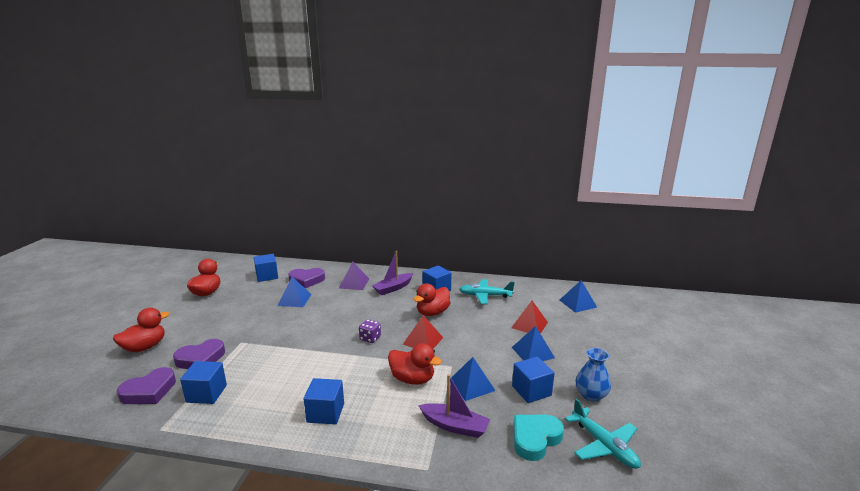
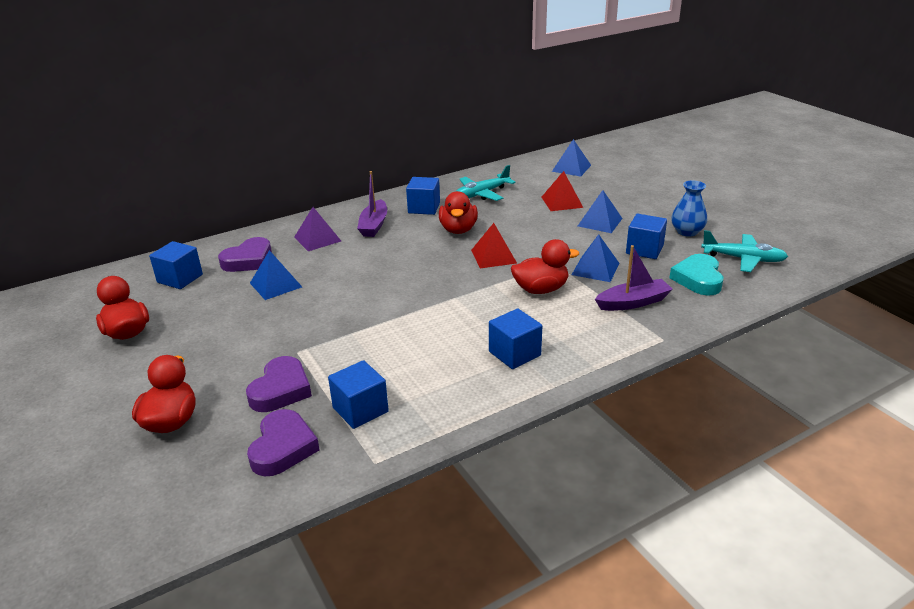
camera: 40 degrees left, 10 degrees up
purple dice [359,319,381,343] -> none

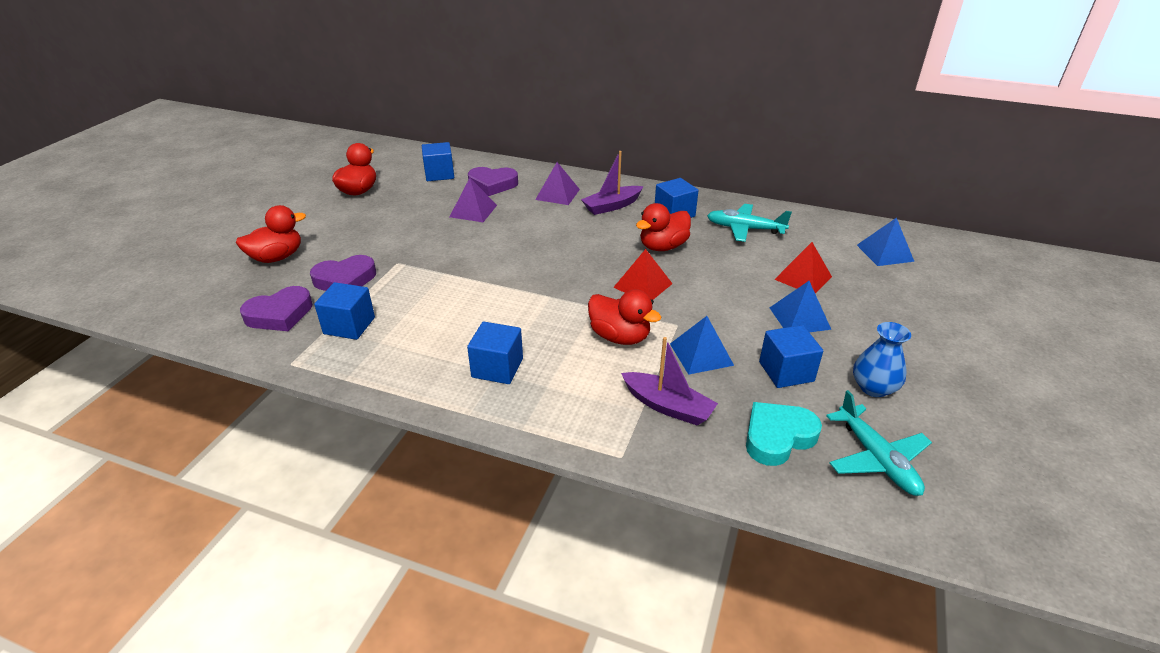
camera: 50 degrees right, 5 degrees up
blue pyramid [250,250,302,300] -> purple pyramid [450,178,497,222]

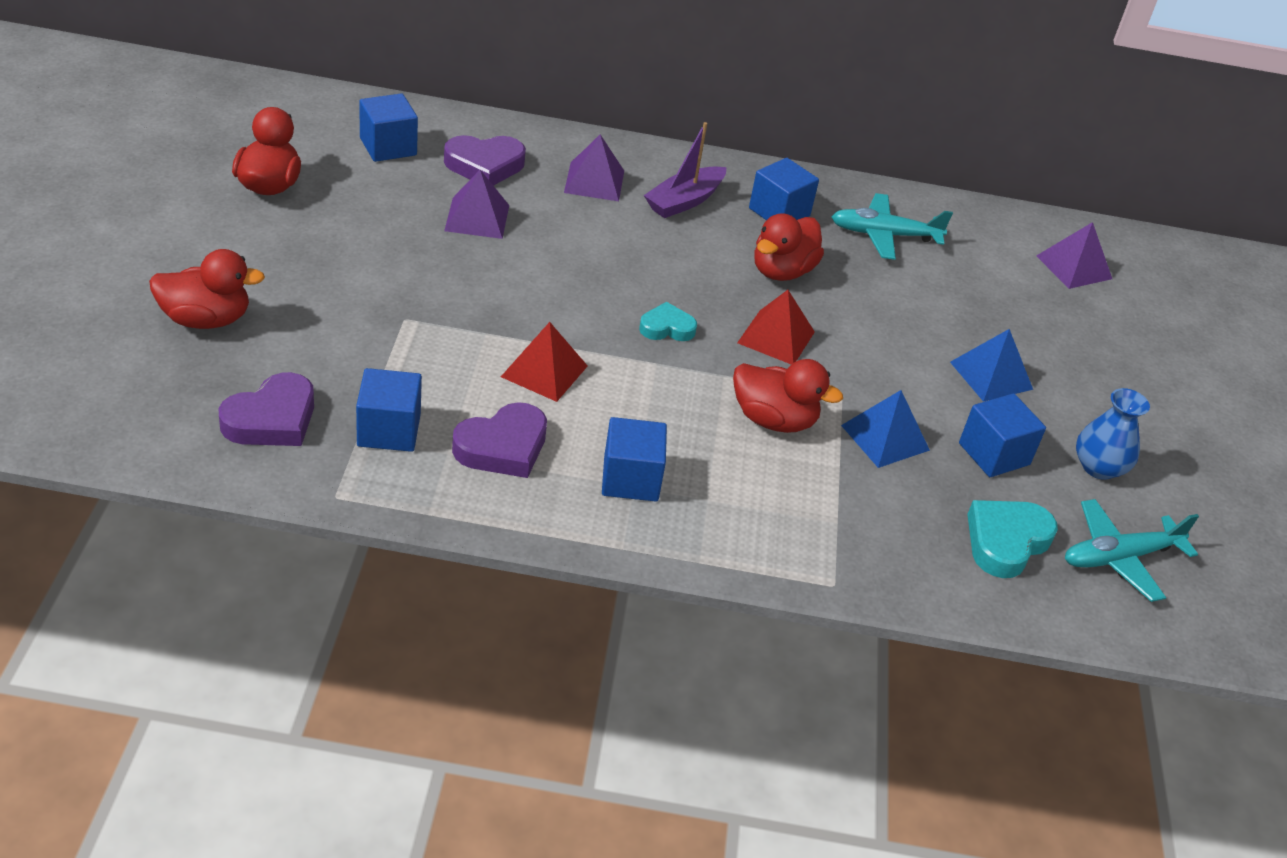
camera: 20 degrees left, 5 degrees up
red duck [236,205,306,263] -> red duck turned 45 degrees clockwise [149,249,265,329]
purple heart [310,255,376,291] -> purple heart moved to [452,402,547,478]
purple boat [621,337,718,426] -> none
red pyramid [774,242,832,294] -> red pyramid moved to [501,322,588,402]
turquoise plane [826,390,932,496] -> turquoise plane turned 105 degrees clockwise [1065,499,1199,602]
blue pyramid [857,218,915,266] -> purple pyramid [1036,222,1112,289]
none -> turquoise heart [639,302,697,341]

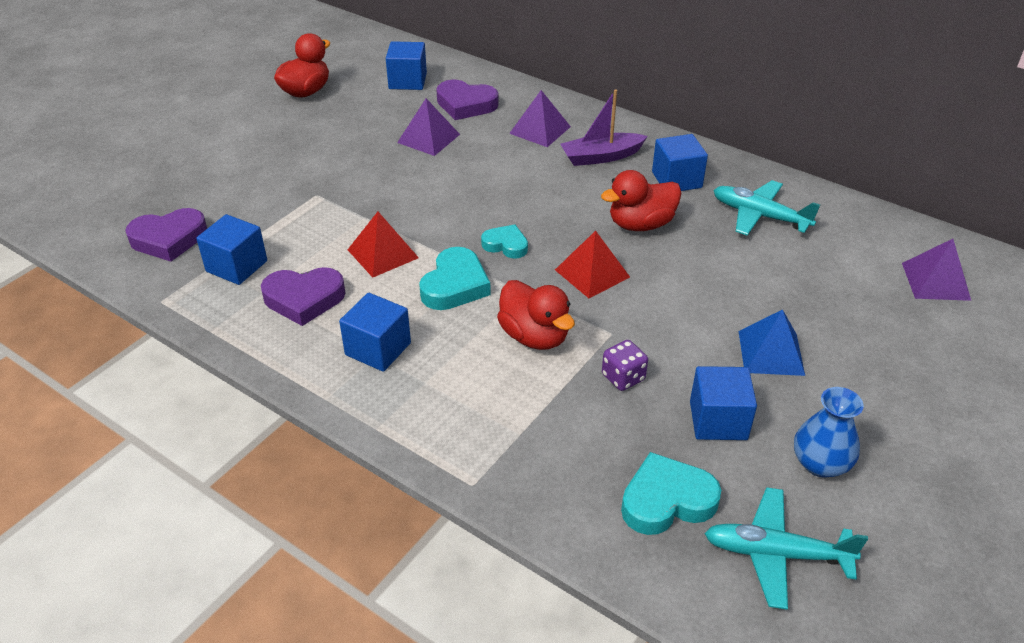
camera: 35 degrees right, 0 degrees up
red duck [149,249,265,329] -> none
blue pyramid [841,390,930,468] -> purple dice [602,340,648,391]
none -> turquoise heart [419,247,491,310]

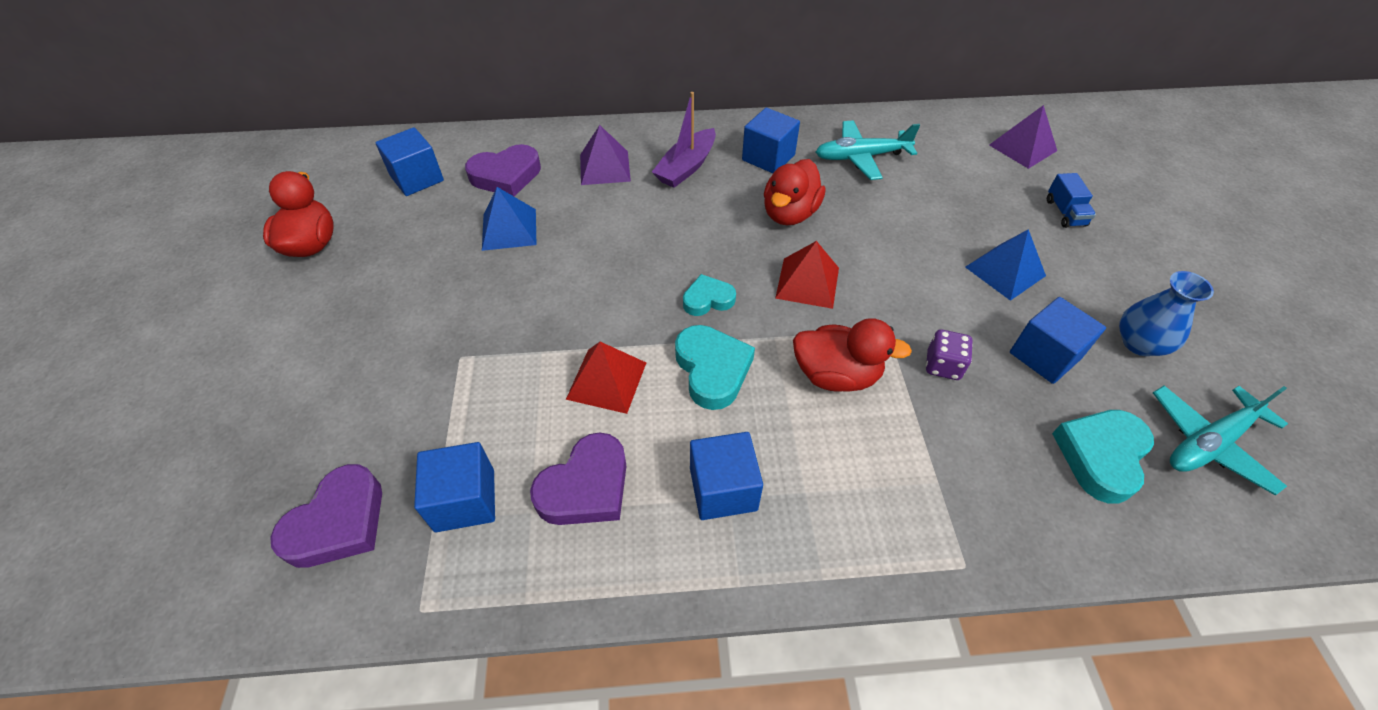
camera: 40 degrees left, 10 degrees up
purple pyramid [397,98,460,156] -> blue pyramid [482,187,536,251]
none -> blue truck [1047,173,1096,228]

